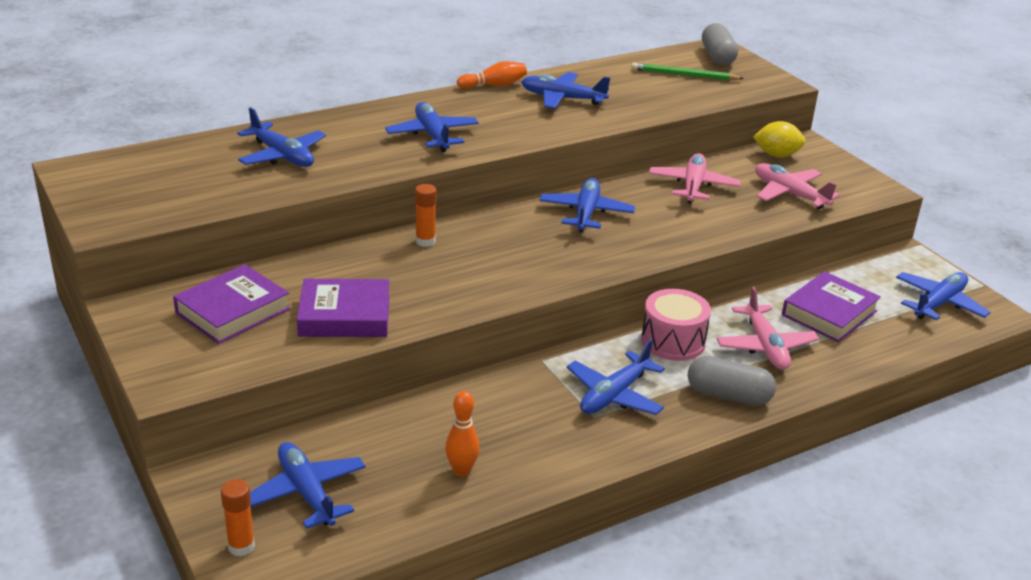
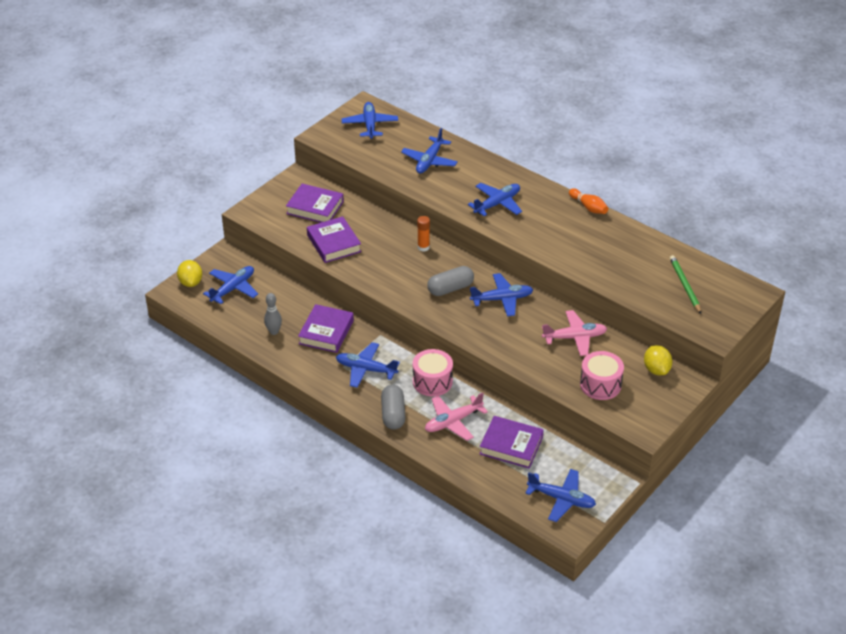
camera: 70 degrees right, 10 degrees up
orange glue stick [221,479,255,556] -> yellow lemon [177,260,202,287]
orange bowling pin [445,391,480,477] -> grey bowling pin [264,293,282,335]
blue plane [521,72,610,109] -> blue plane moved to [342,102,398,139]
grey capsule [702,23,738,65] -> grey capsule moved to [427,266,474,296]
pink plane [755,163,840,209] -> pink drum [580,351,624,400]
none -> purple book [298,304,354,353]

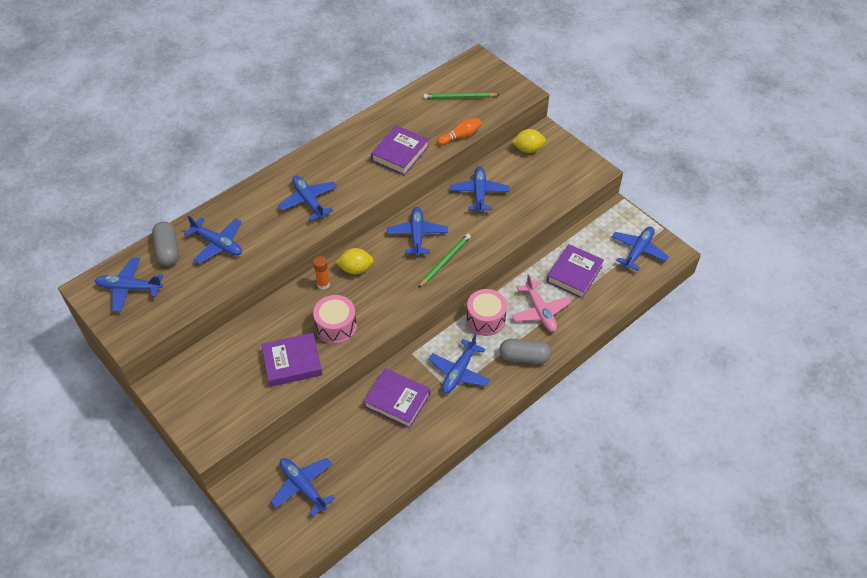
camera: 80 degrees left, 10 degrees up
yellow lemon [177,260,202,287] -> yellow lemon moved to [336,248,374,274]
grey bowling pin [264,293,282,335] -> none
purple book [286,184,344,223] -> purple book moved to [371,125,429,176]
grey capsule [427,266,474,296] -> grey capsule moved to [152,221,179,266]
pink plane [542,310,607,356] -> blue plane [450,166,509,213]
orange bowling pin [569,188,608,214] -> orange bowling pin moved to [437,118,482,145]
pink drum [580,351,624,400] -> pink drum moved to [313,295,357,344]
none -> green pencil [418,234,471,288]

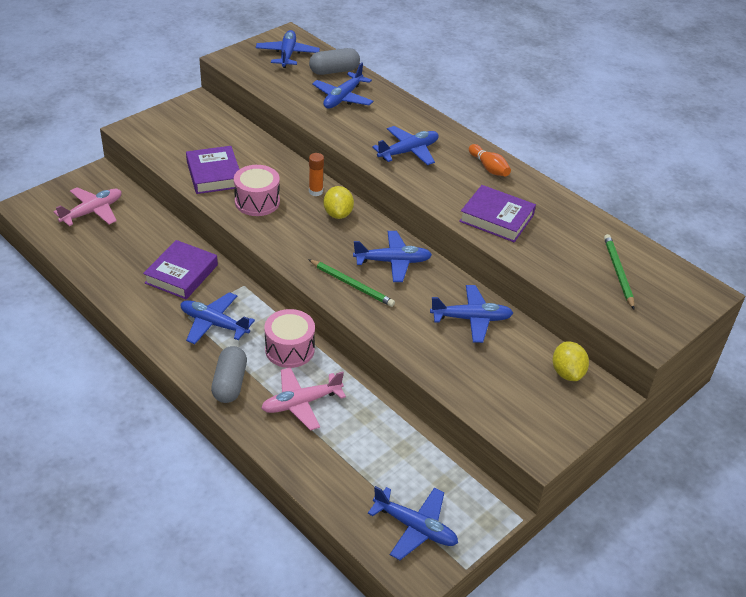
camera: 85 degrees right, 10 degrees down
blue plane [271,458,335,517] -> pink plane [54,187,121,226]
orange bowling pin [437,118,482,145] -> orange bowling pin moved to [469,144,511,177]
purple book [547,244,604,299] -> none

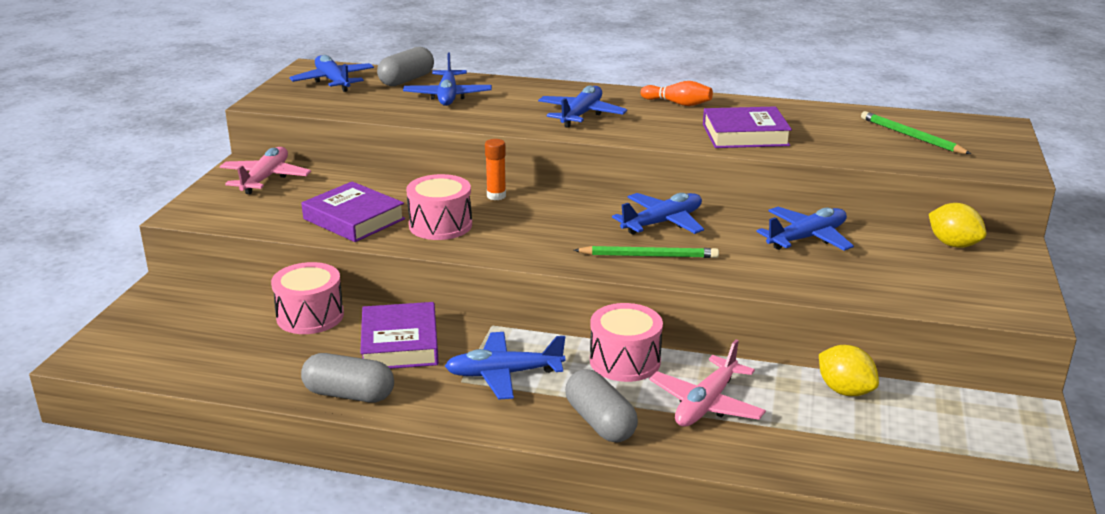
camera: 30 degrees left, 15 degrees down
pink plane [54,187,121,226] -> pink plane moved to [220,147,311,194]
yellow lemon [323,186,354,219] -> yellow lemon moved to [819,345,879,396]
blue plane [368,486,458,560] -> none
none -> pink drum [271,262,344,334]
none -> grey capsule [301,353,394,403]

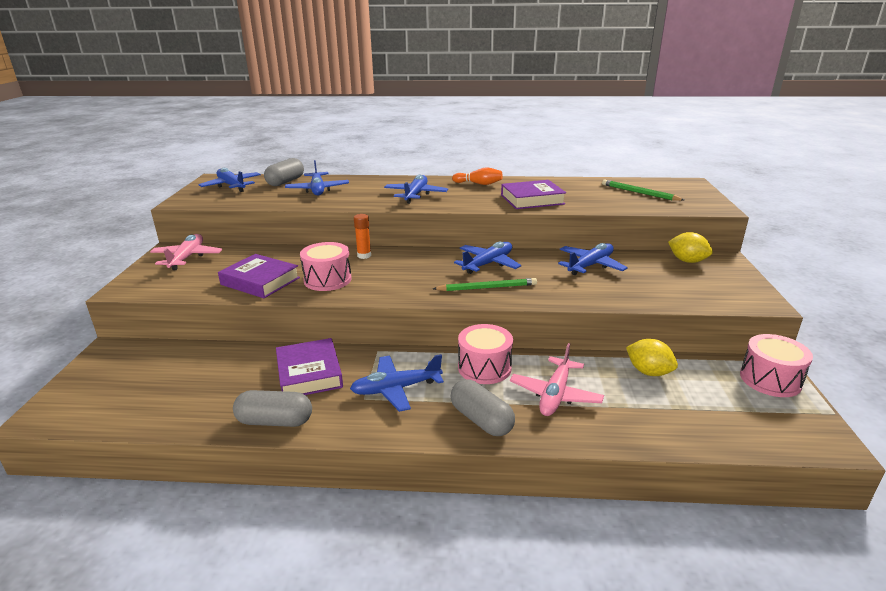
camera: 10 degrees left, 0 degrees up
pink drum [271,262,344,334] -> pink drum moved to [740,334,813,397]

